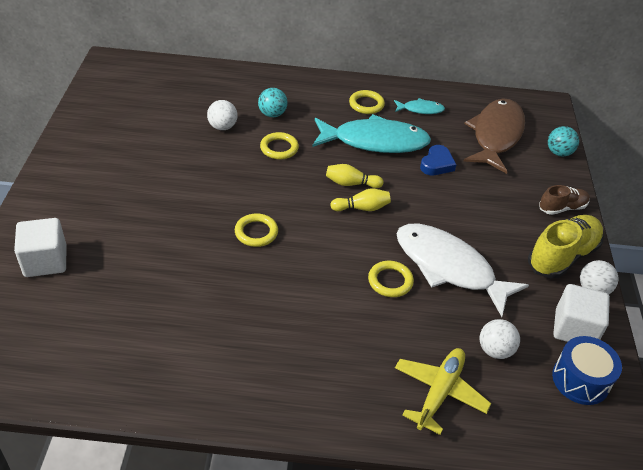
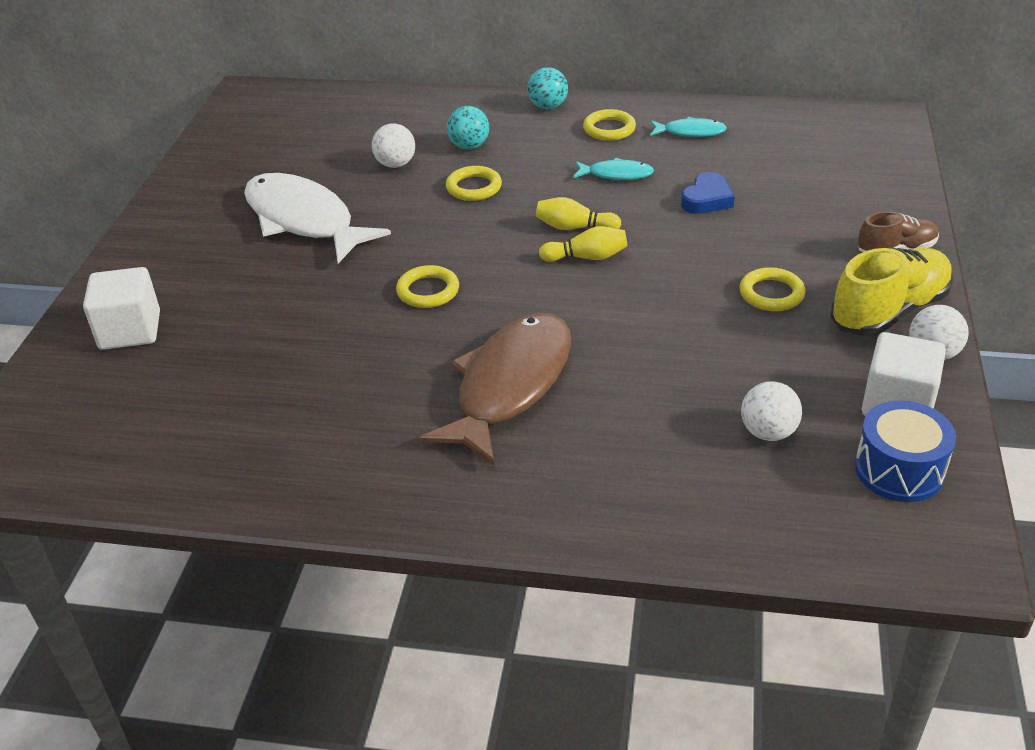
camera: 10 degrees right, 5 degrees down
turquoise fish [312,114,431,153] -> turquoise fish [573,158,654,180], size x0.46
yellow ring [368,261,414,297] -> yellow ring moved to [739,267,805,311]
yellow plane [395,348,491,435] -> none
white fish [396,224,529,317] -> white fish moved to [244,173,391,263]
brown fish [464,99,525,174] -> brown fish moved to [419,313,571,465]
turquoise ball [548,126,579,157] -> turquoise ball moved to [527,67,568,109]

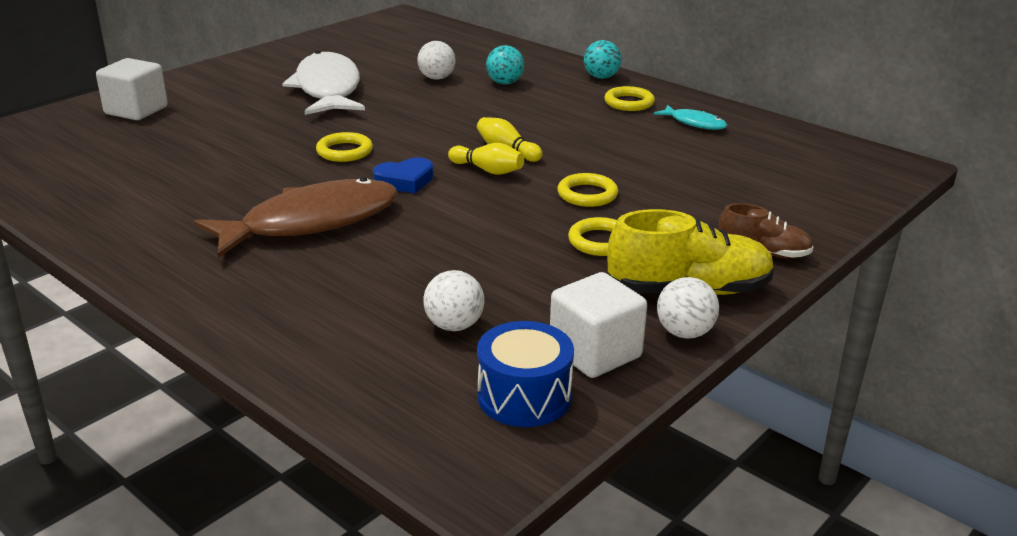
camera: 30 degrees right, 10 degrees down
yellow ring [446,166,502,201] -> yellow ring moved to [557,173,618,207]
turquoise fish [573,158,654,180] -> none
blue heart [681,172,735,214] -> blue heart moved to [373,157,434,193]

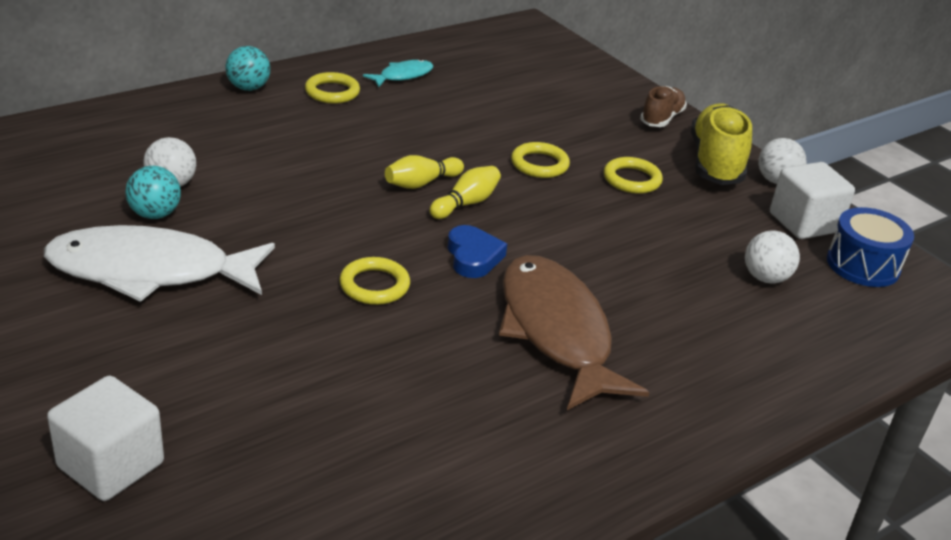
camera: 80 degrees left, 5 degrees up
turquoise ball [486,45,524,84] -> turquoise ball moved to [125,166,181,219]

